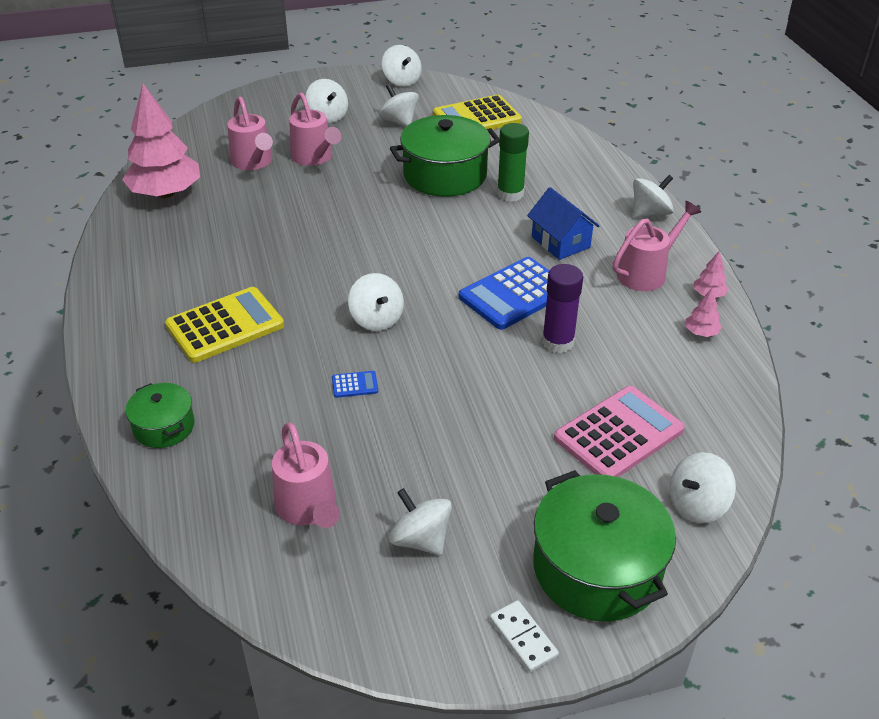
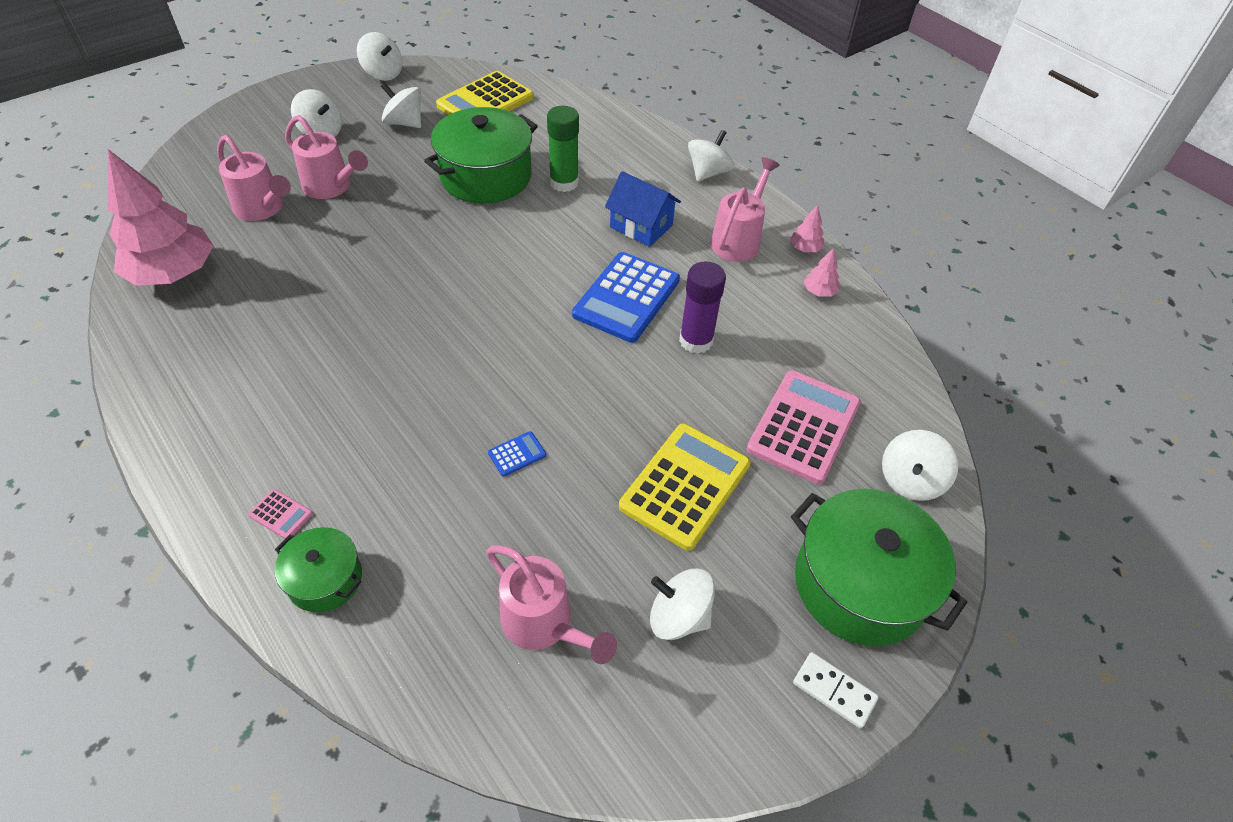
camera: 25 degrees left, 10 degrees up
yellow calculator [165,287,284,363] -> yellow calculator moved to [619,424,751,551]
white spinning top [348,273,404,331] -> none
none -> pink calculator [248,489,313,539]

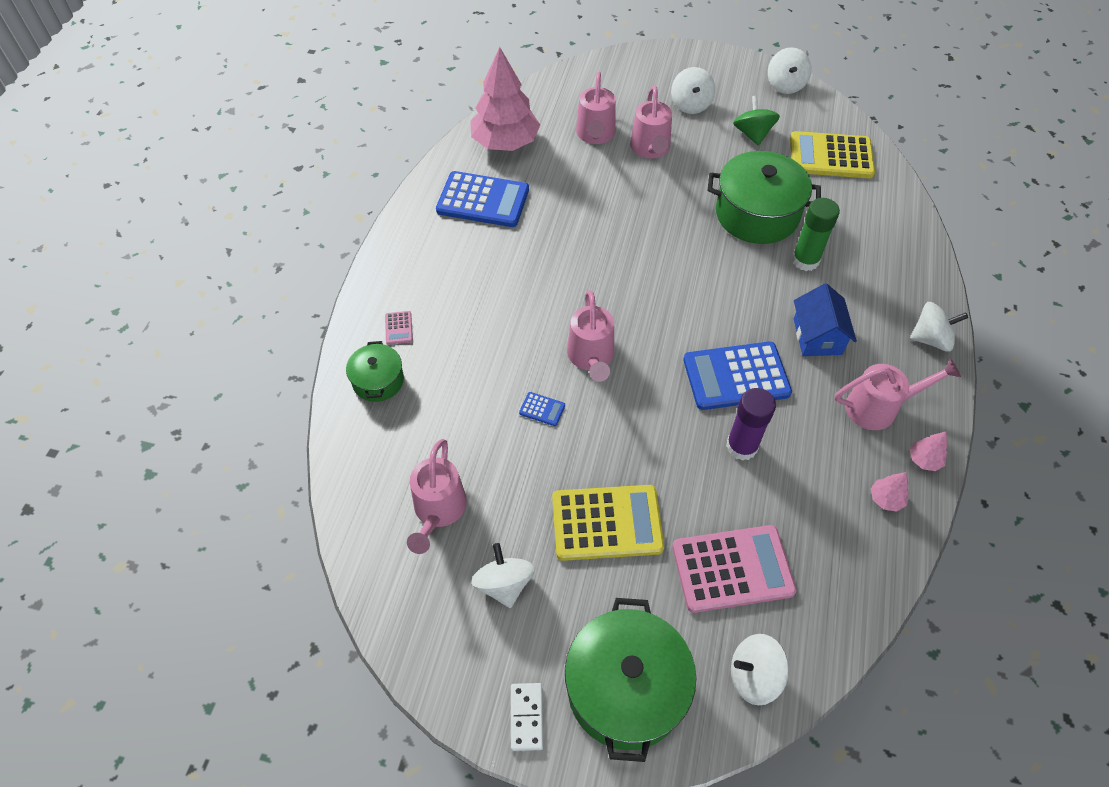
camera: 55 degrees right, 5 degrees up
white spinning top [381,83,421,128] -> green spinning top [733,96,780,145]
none -> blue calculator [436,171,529,227]
none -> pink watering can [567,290,614,382]

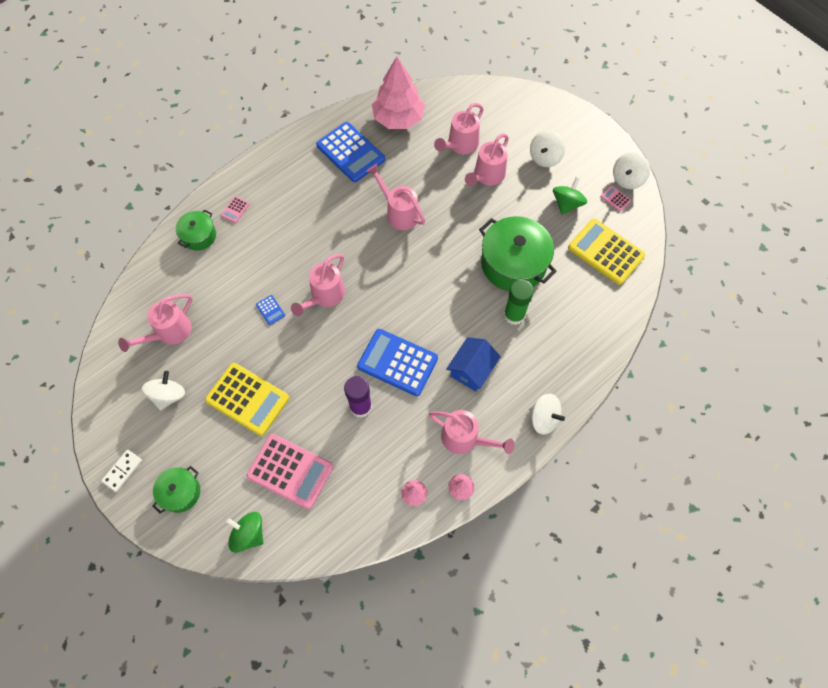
camera: 35 degrees right, 10 degrees up
green pot [565,598,696,762] -> green pot [152,466,200,513], size x0.54
white spinning top [731,634,789,705] -> green spinning top [226,512,263,553]
none -> pink watering can [366,164,426,230]
none -> pink calculator [601,186,631,212]

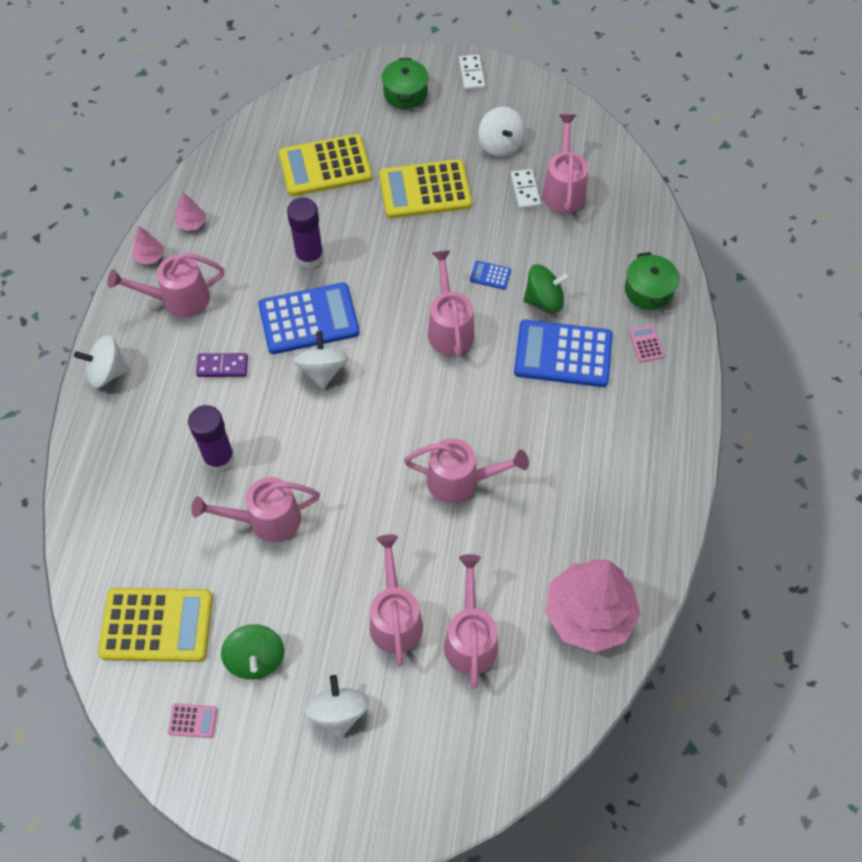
camera: 140 degrees right, 5 degrees down
green spinning top [226,512,263,553] -> green spinning top moved to [523,264,570,312]
pink calculator [246,434,333,509] -> yellow calculator [279,134,372,196]
blue calculator [316,122,385,182] -> blue calculator moved to [514,320,613,387]
blue house [446,337,501,391] -> purple domino [196,353,248,377]
green pot [479,216,557,291] -> pink watering can [191,477,320,542]
green glue stick [504,280,534,325] -> purple glue stick [188,405,235,472]
white spinning top [613,152,650,189] -> white spinning top moved to [294,331,349,389]
none -> white domino [510,169,541,209]

